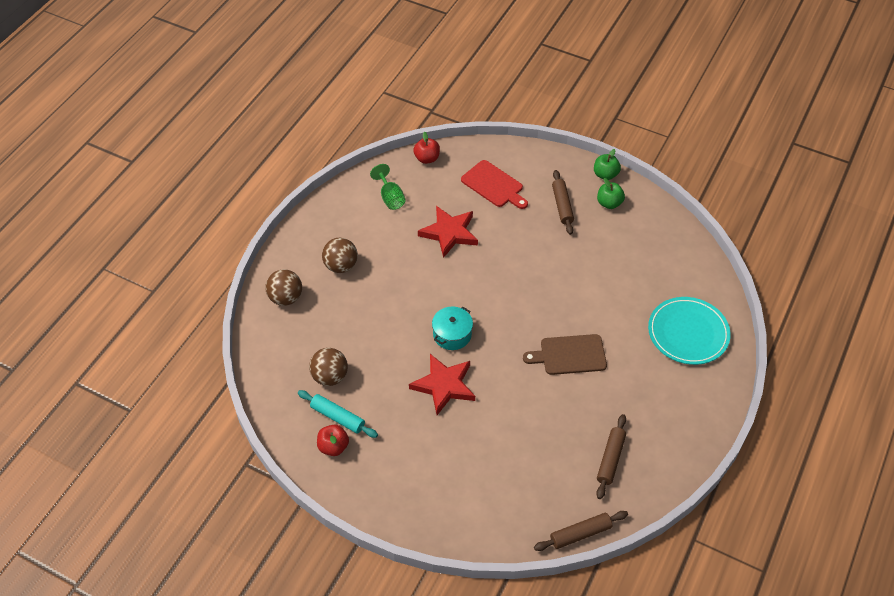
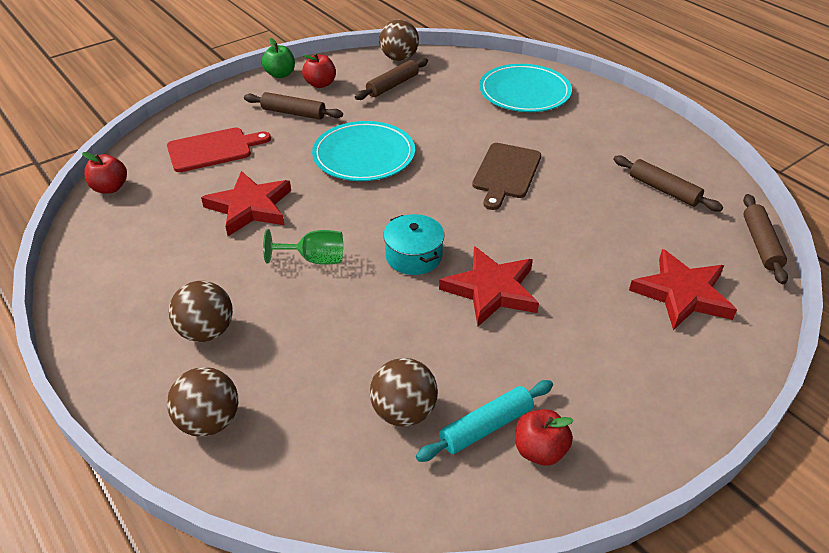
camera: 65 degrees left, 10 degrees down
green goblet [370,164,406,210] -> green goblet moved to [263,229,343,265]
green apple [597,178,625,209] -> red apple [302,53,336,88]
none -> turquoise plate [312,121,415,181]
none -> brown rolling pin [355,58,428,100]
none -> brown ball [379,19,419,61]
none -> red star [629,249,737,330]

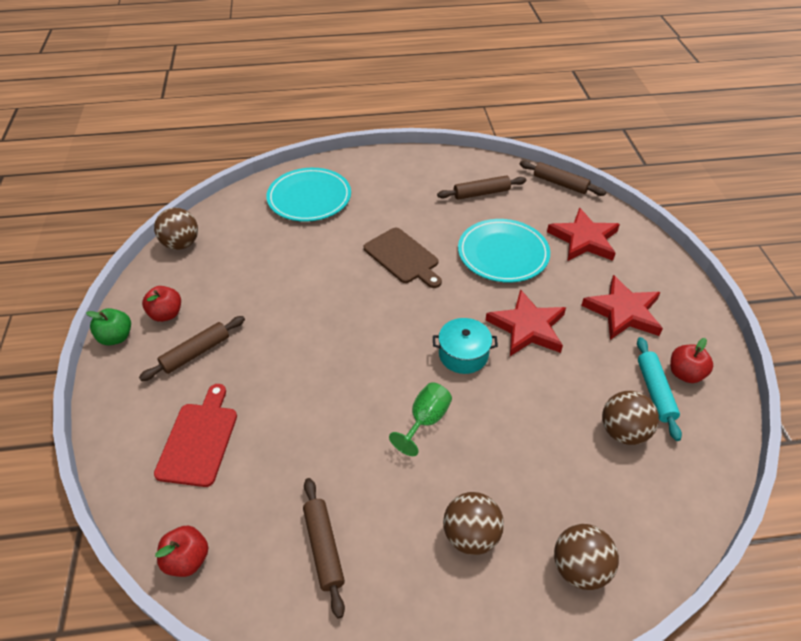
camera: 60 degrees left, 5 degrees up
red star [201,171,291,236] -> red star moved to [581,275,663,340]
turquoise plate [312,121,415,181] -> turquoise plate moved to [458,219,550,283]
brown rolling pin [355,58,428,100] -> brown rolling pin moved to [303,478,345,618]

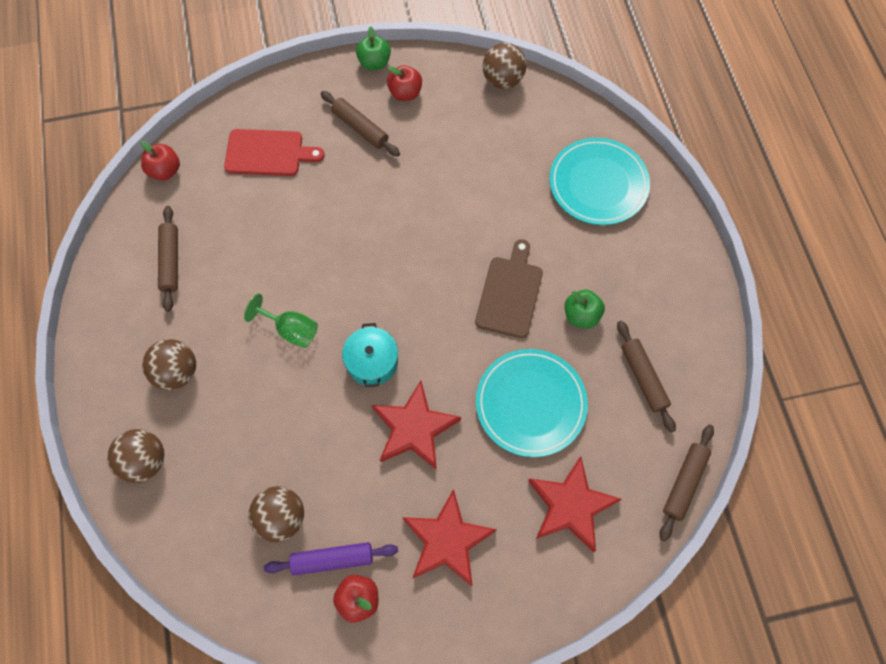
camera: 85 degrees right, 20 degrees up
brown rolling pin [303,478,345,618] -> brown rolling pin turned 75 degrees counterclockwise [158,206,178,312]
brown cutting board [364,228,442,288] -> brown cutting board turned 150 degrees clockwise [475,239,543,338]
turquoise rolling pin [637,337,682,441] -> purple rolling pin [264,542,398,576]
none -> green apple [565,290,605,329]

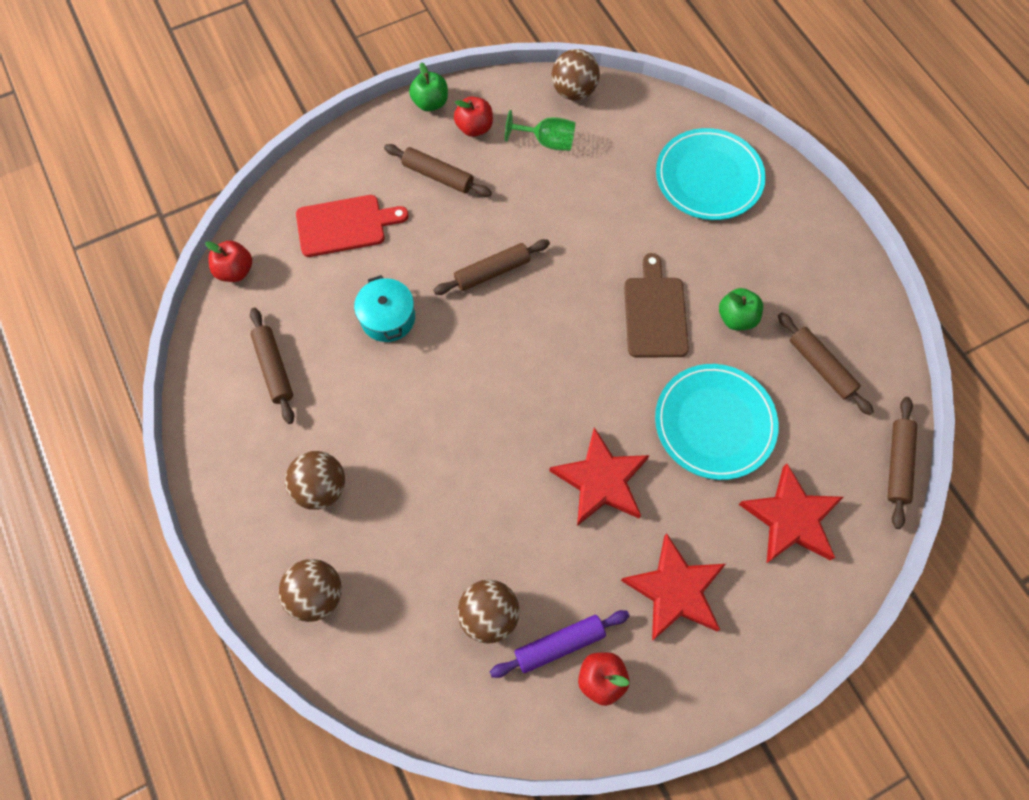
camera: 15 degrees left, 0 degrees up
green goblet [244,294,318,348] -> green goblet moved to [505,110,575,151]
turquoise pot [342,323,398,387] -> turquoise pot moved to [354,275,415,342]
none -> brown rolling pin [433,239,550,295]

